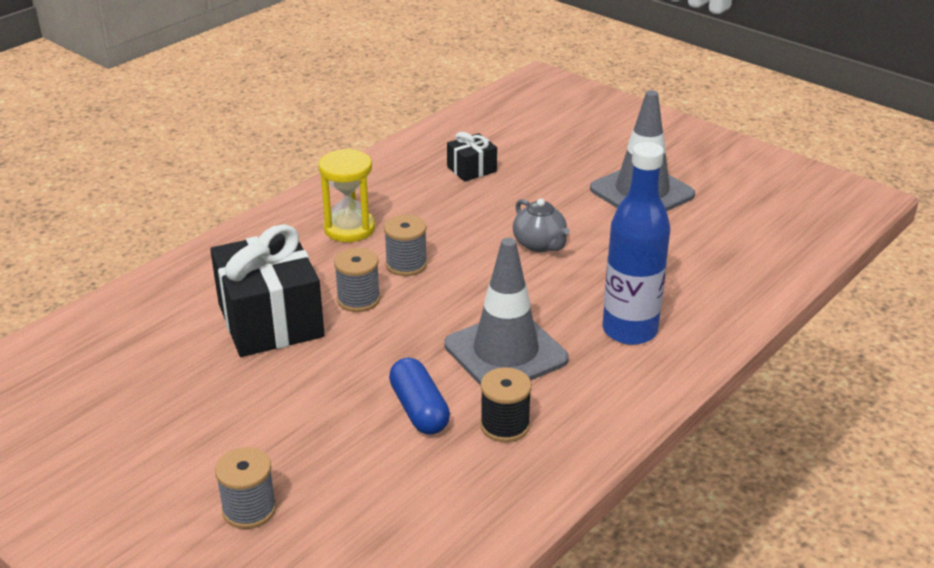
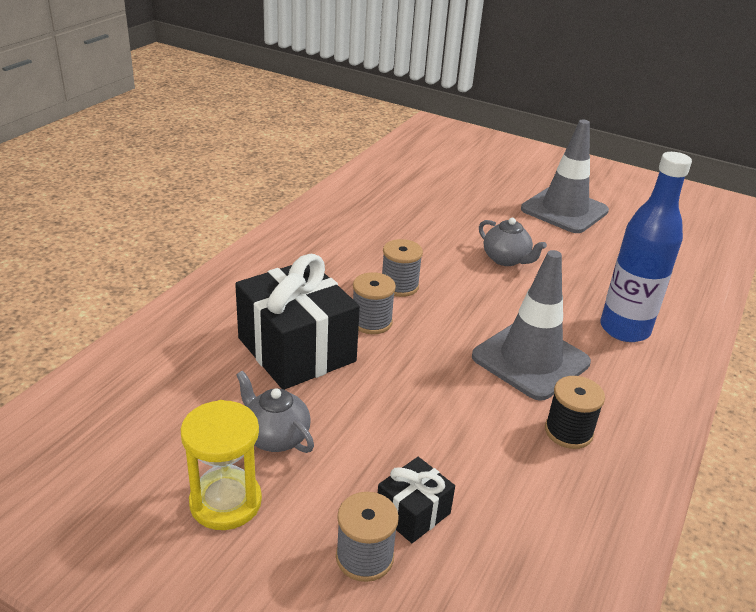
camera: 15 degrees left, 0 degrees up
yellow hourglass [318,149,375,242] -> yellow hourglass moved to [180,400,262,530]
blue capsule [389,358,450,435] -> none
black gift [447,132,497,182] -> black gift moved to [378,457,455,543]
none -> grey teapot [236,371,314,453]

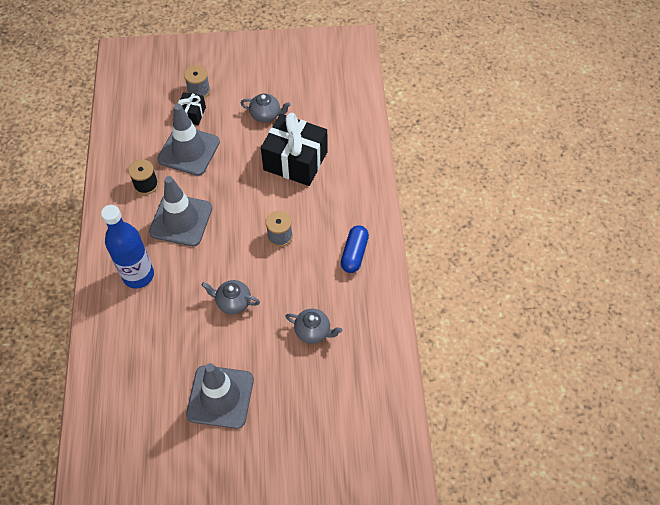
camera: 150 degrees right, 25 degrees up
yellow hourglass [180,400,262,530] -> none
grey spool [353,272,396,334] -> none
none -> grey traffic cone [157,104,220,176]
none -> grey teapot [285,309,342,344]
none -> blue capsule [341,225,369,273]

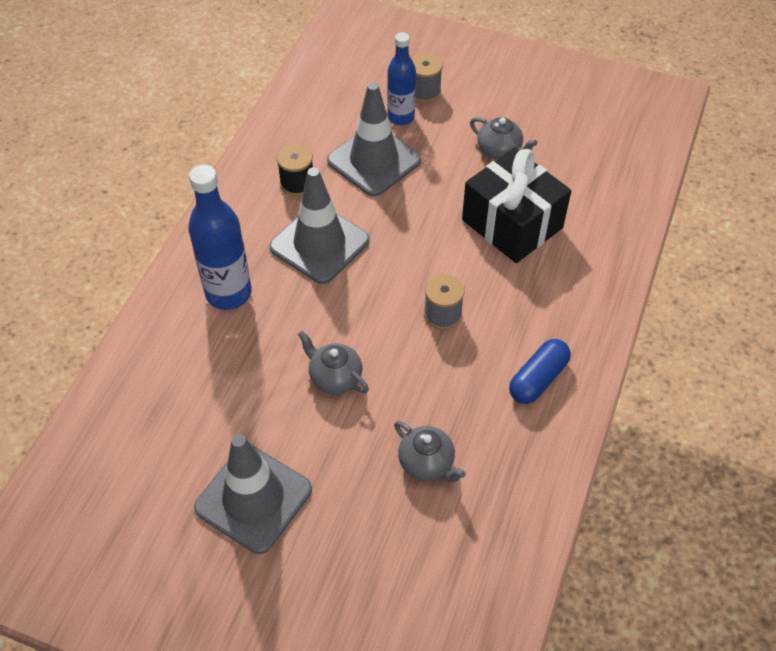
camera: 25 degrees right, 5 degrees down
black gift [178,92,206,125] -> blue bottle [387,32,416,125]

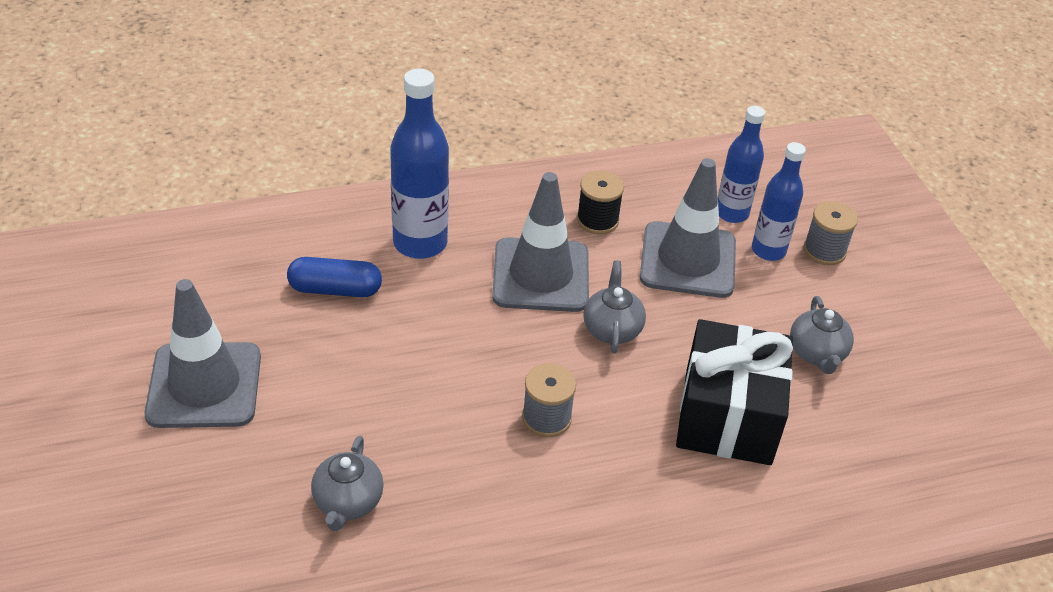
camera: 50 degrees right, 10 degrees down
grey teapot [298,331,369,394] -> grey teapot moved to [583,261,646,353]
blue capsule [509,339,571,404] -> blue capsule moved to [287,257,382,297]
none -> blue bottle [718,106,765,223]

